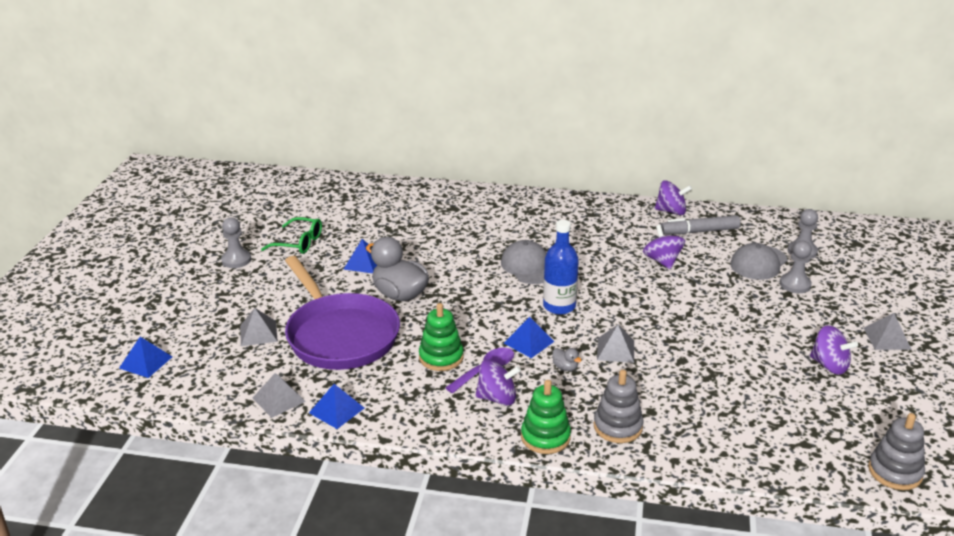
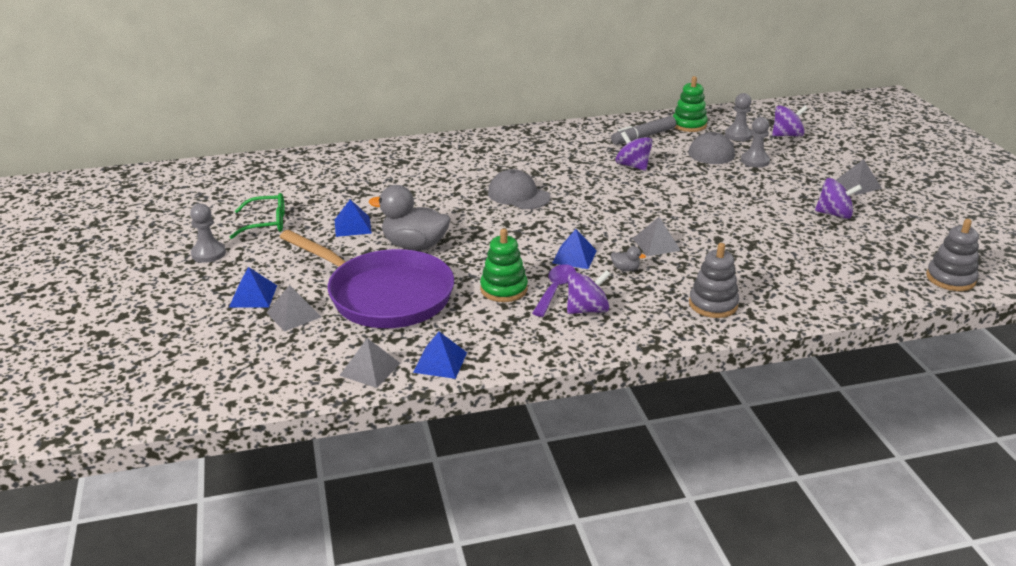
camera: 25 degrees left, 0 degrees up
blue pyramid [119,337,172,378] -> blue pyramid moved to [229,267,277,307]
green stacking toy [521,380,571,454] -> green stacking toy moved to [673,76,708,132]
blue bottle [543,220,579,315] -> none
purple spinning top [655,180,692,215] -> purple spinning top moved to [772,105,808,137]

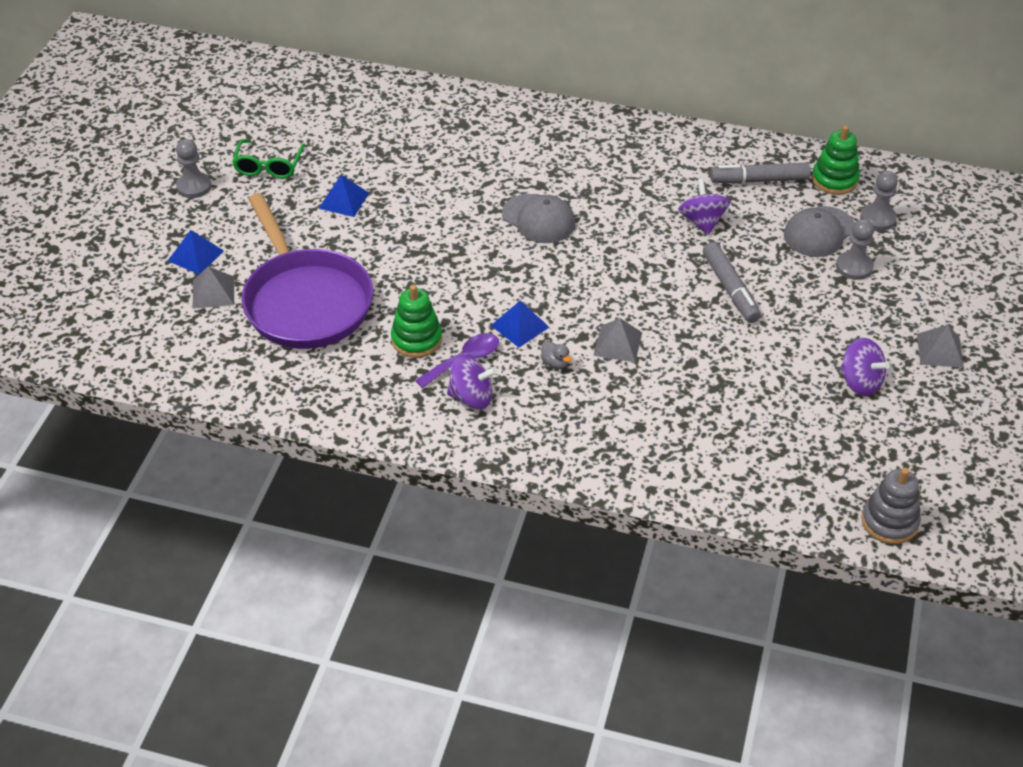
camera: 30 degrees right, 15 degrees up
green glasses [230,193,285,239] -> green glasses turned 75 degrees clockwise [232,139,305,179]
grey pyramid [339,338,401,388] -> none
grey duck [369,185,450,251] -> none
blue pyramid [413,332,467,379] -> none
grey cap [488,169,550,209] -> grey cap turned 150 degrees clockwise [502,194,575,243]
grey stacking toy [689,243,739,318] -> none
purple spinning top [772,105,808,137] -> none
none -> grey marker [703,242,761,323]

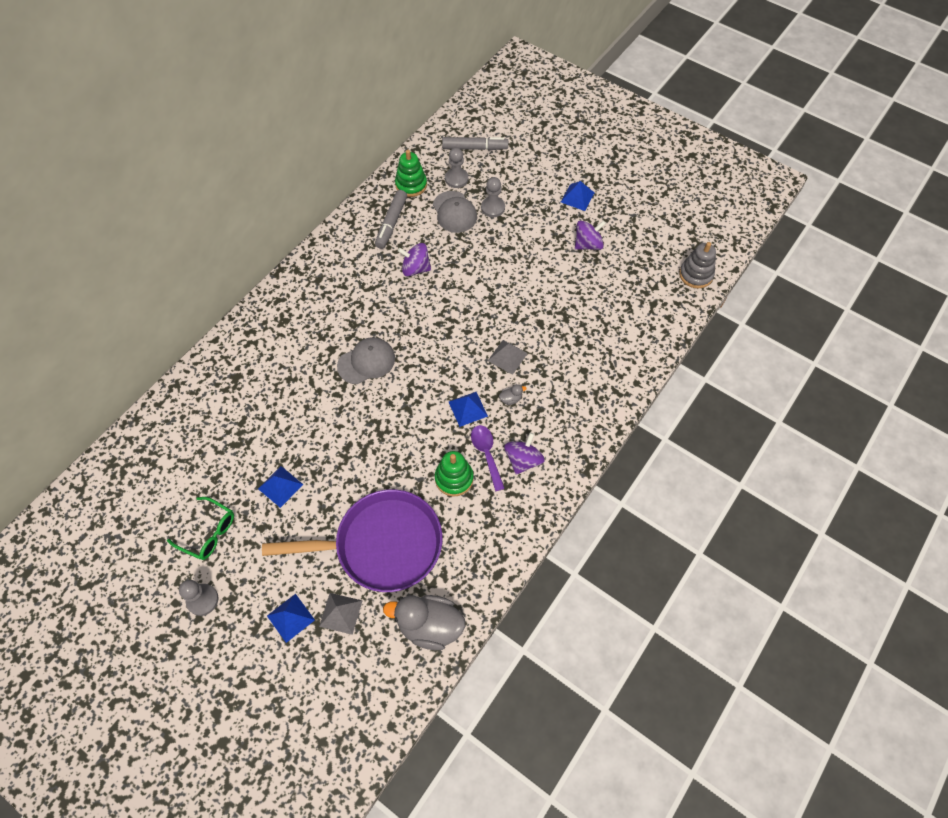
camera: 70 degrees left, 15 degrees up
grey marker [703,242,761,323] -> grey marker moved to [442,137,508,150]
grey pyramid [917,325,964,368] -> blue pyramid [561,181,594,211]
none -> grey duck [383,595,465,650]

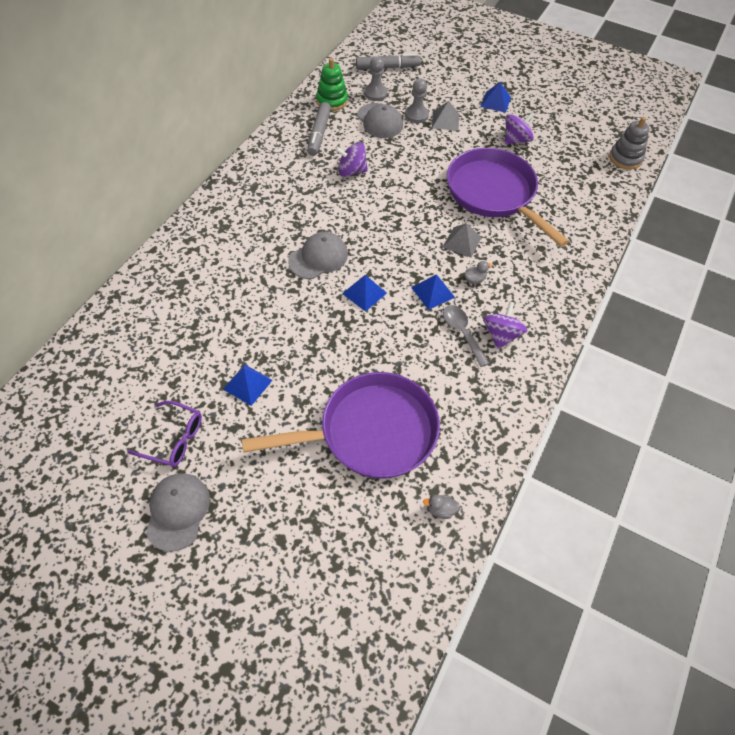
camera: 10 degrees left, 5 degrees down
green glasses [167,497,234,560] -> purple glasses [127,401,202,467]
grey pawn [179,580,218,616] -> grey cap [146,474,210,552]
blue pyramid [267,594,315,643] -> blue pyramid moved to [342,275,387,312]
grey pyramid [319,593,363,635] -> grey pyramid moved to [432,101,459,131]
grey duck [383,595,465,650] -> grey duck [423,495,460,519], size x0.41
green stacking toy [435,451,474,496] -> none
purple spoon [471,425,505,491] -> grey spoon [443,305,489,367]
none -> purple pan [447,148,569,247]

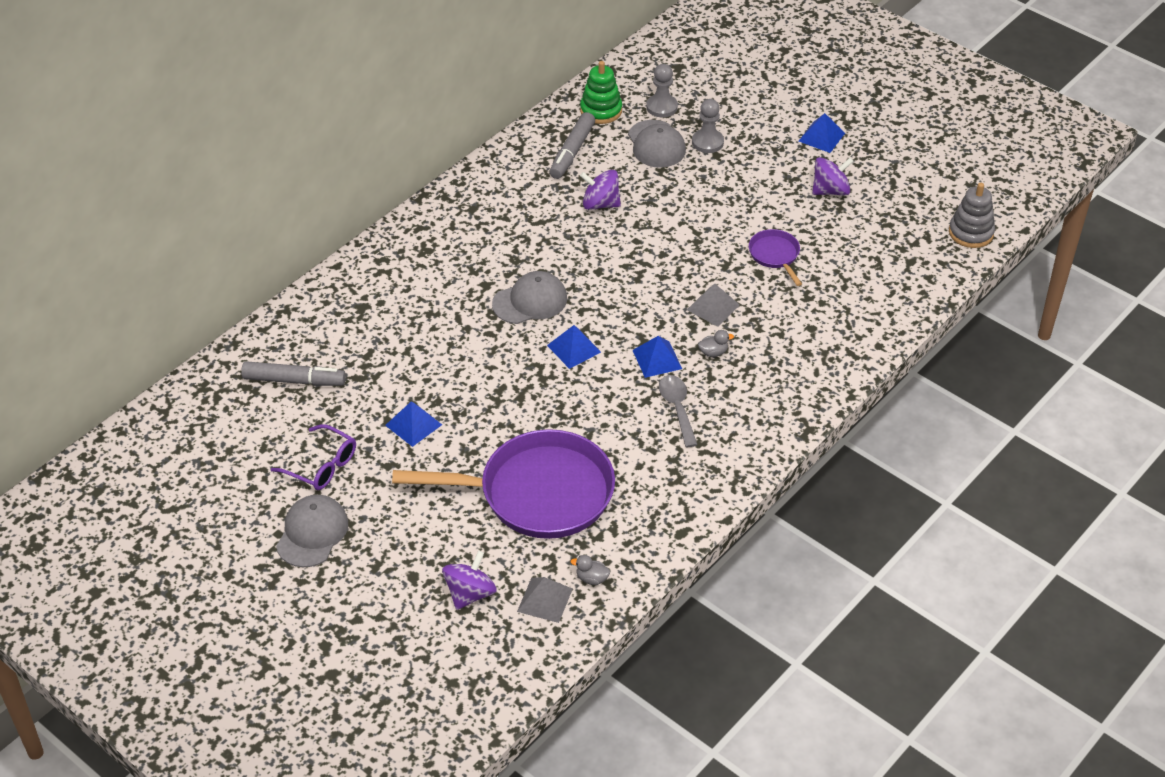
camera: 15 degrees right, 10 degrees down
grey marker [356,54,421,69] -> grey marker moved to [241,361,346,386]
grey pyramid [432,101,459,131] -> grey pyramid moved to [517,577,573,623]
purple pan [447,148,569,247] -> purple pan [749,229,802,286], size x0.44
purple spinning top [483,302,528,349] -> purple spinning top moved to [442,550,497,610]

